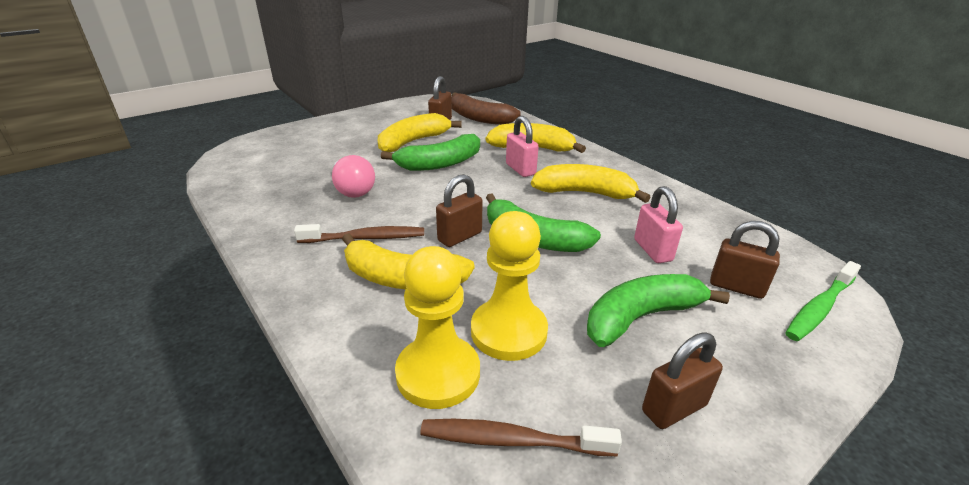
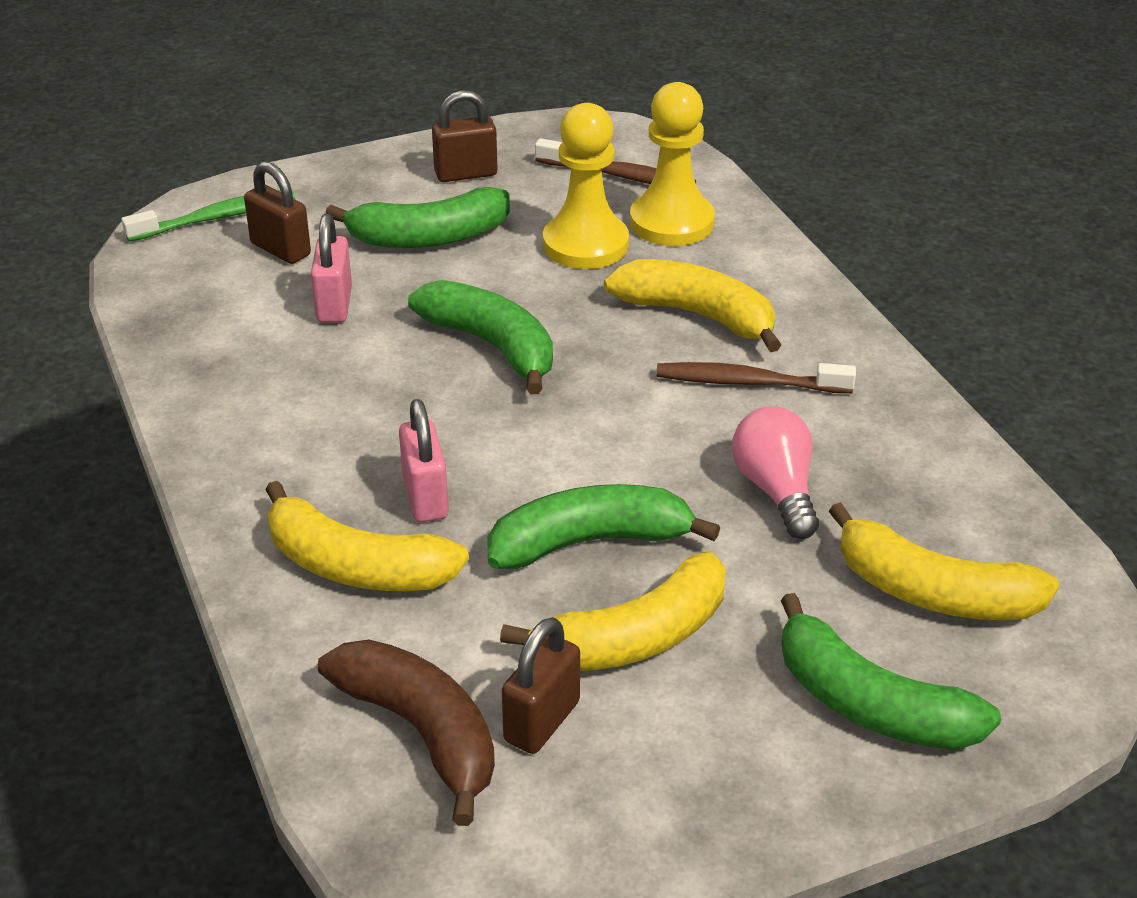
camera: 165 degrees left, 5 degrees up
brown padlock [436,174,483,247] -> none
yellow banana [531,164,651,203] -> yellow banana moved to [829,502,1059,620]
none -> green banana [781,593,1001,750]

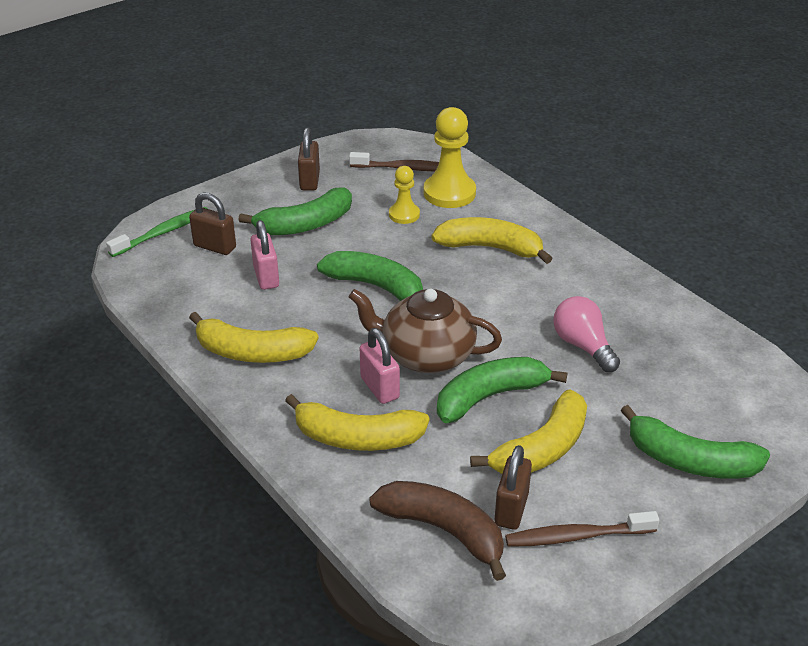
camera: 15 degrees left, 0 degrees up
brown padlock [432,90,497,182] -> brown padlock turned 60 degrees counterclockwise [298,127,320,190]
yellow pawn [543,103,629,269] -> yellow pawn [389,166,420,224], size x0.58
brown toothbrush [656,362,856,393] -> brown toothbrush moved to [505,511,659,547]
yellow banana [829,502,1059,620] -> yellow banana moved to [189,312,319,363]
none -> brown teapot [349,289,502,373]

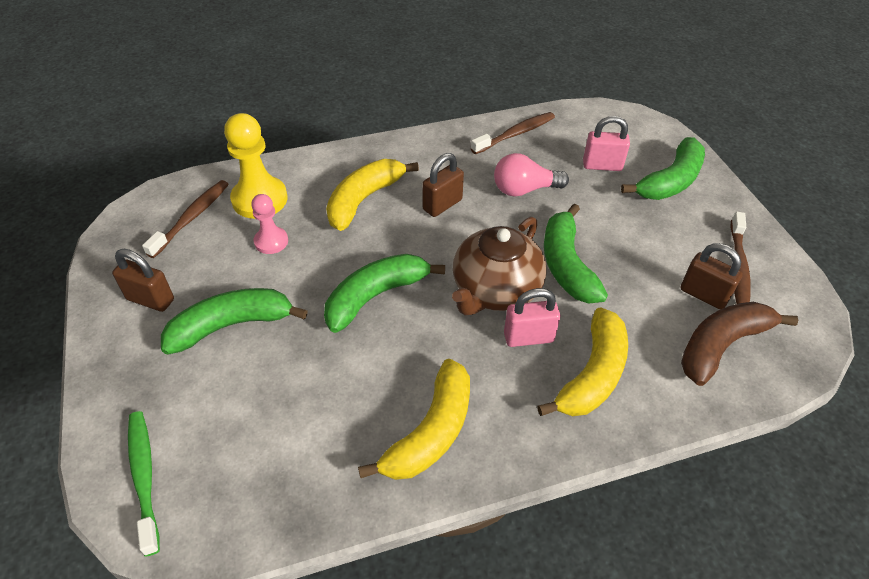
camera: 70 degrees left, 10 degrees up
brown padlock [189,192,236,255] -> brown padlock moved to [422,153,464,217]
green banana [238,188,352,235] -> green banana turned 105 degrees counterclockwise [161,288,308,355]
pink padlock [250,220,279,290] -> pink padlock moved to [583,116,630,171]
yellow pawn [389,166,420,224] -> pink pawn [251,194,288,254]
yellow banana [470,390,587,474] -> none
none -> brown toothbrush [471,112,555,154]

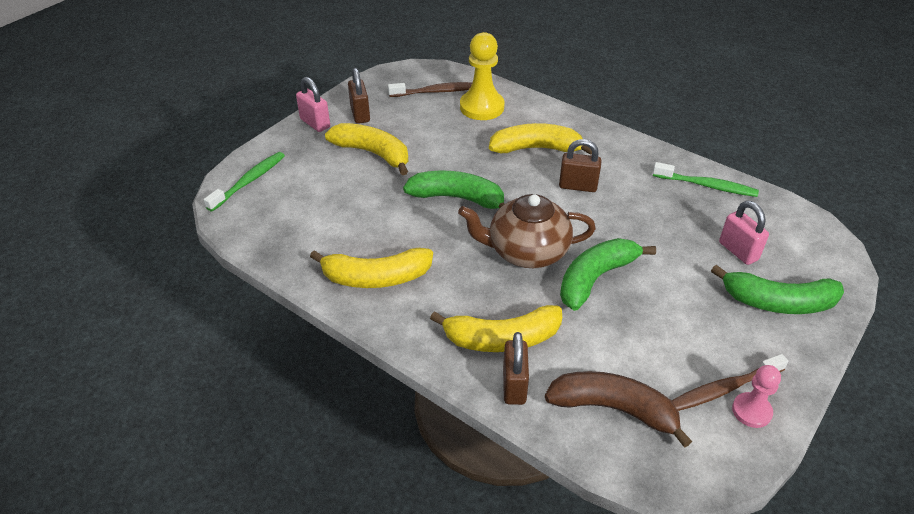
camera: 55 degrees right, 5 degrees down
green banana [161,288,308,355] -> yellow banana [325,123,408,175]
pink pawn [251,194,288,254] -> pink pawn moved to [732,365,781,428]
brown toothbrush [471,112,555,154] -> green toothbrush [653,162,759,197]
pink light bulb [494,153,569,197] -> none
pink padlock [504,288,560,347] -> pink padlock moved to [296,77,330,132]
brown padlock [680,243,743,310] -> brown padlock moved to [503,332,529,405]

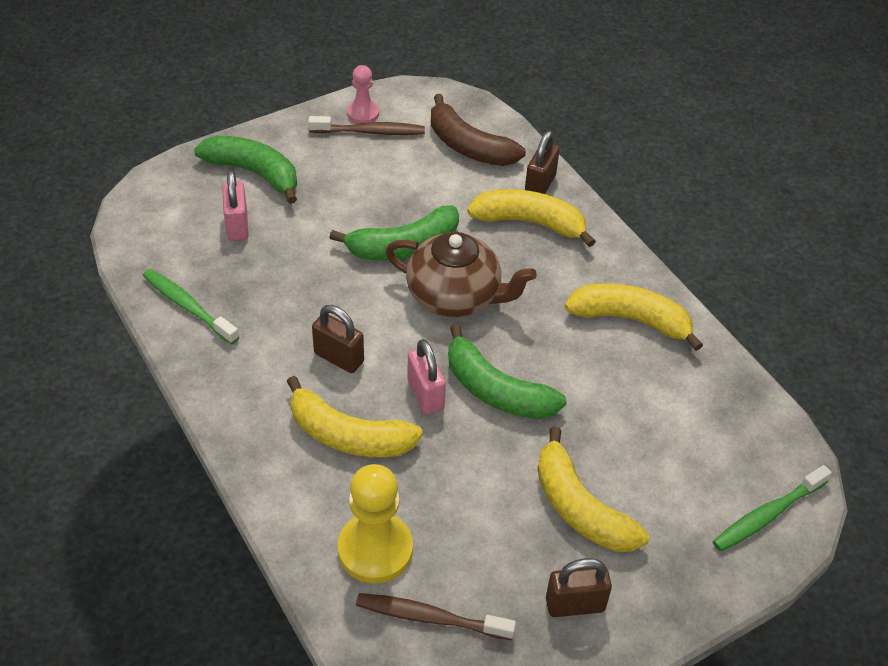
camera: 160 degrees left, 5 degrees up
pink padlock [296,77,330,132] -> pink padlock moved to [407,339,446,415]
brown padlock [348,68,370,124] -> brown padlock turned 75 degrees clockwise [546,558,612,617]

